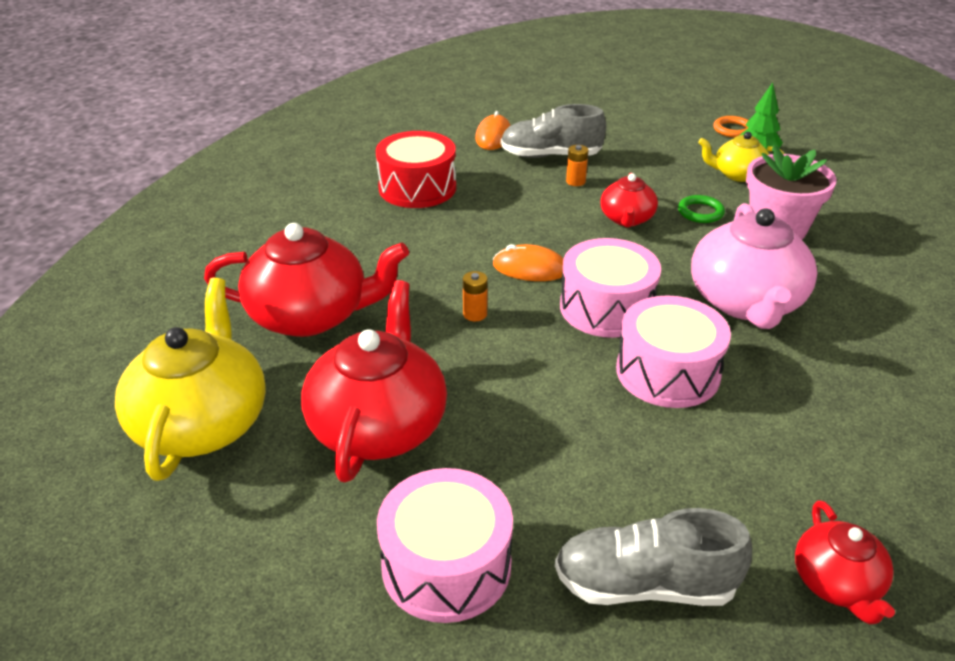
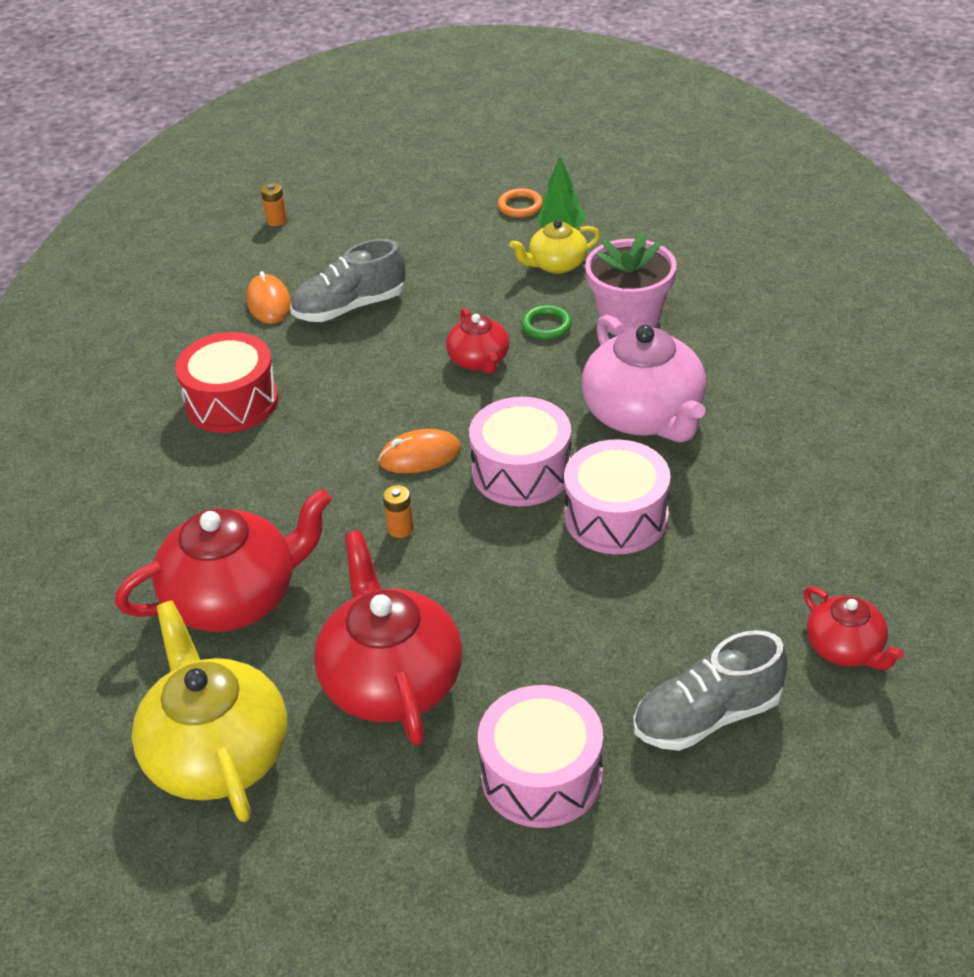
camera: 25 degrees left, 5 degrees up
orange battery [566,145,588,186] -> orange battery moved to [261,183,287,226]

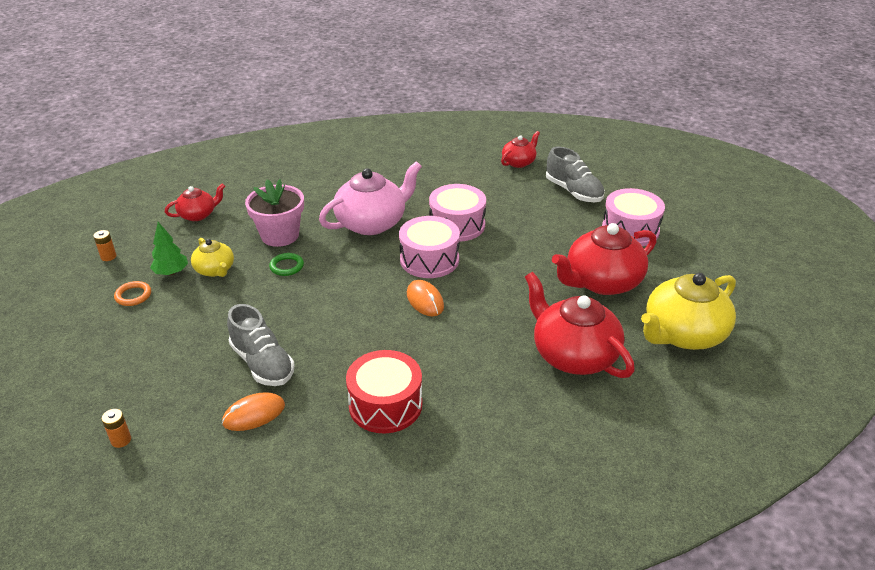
camera: 105 degrees left, 5 degrees down
orange battery [383,485,414,538] -> orange battery moved to [93,230,116,261]
red teapot [446,308,509,374] -> red teapot moved to [165,183,225,221]

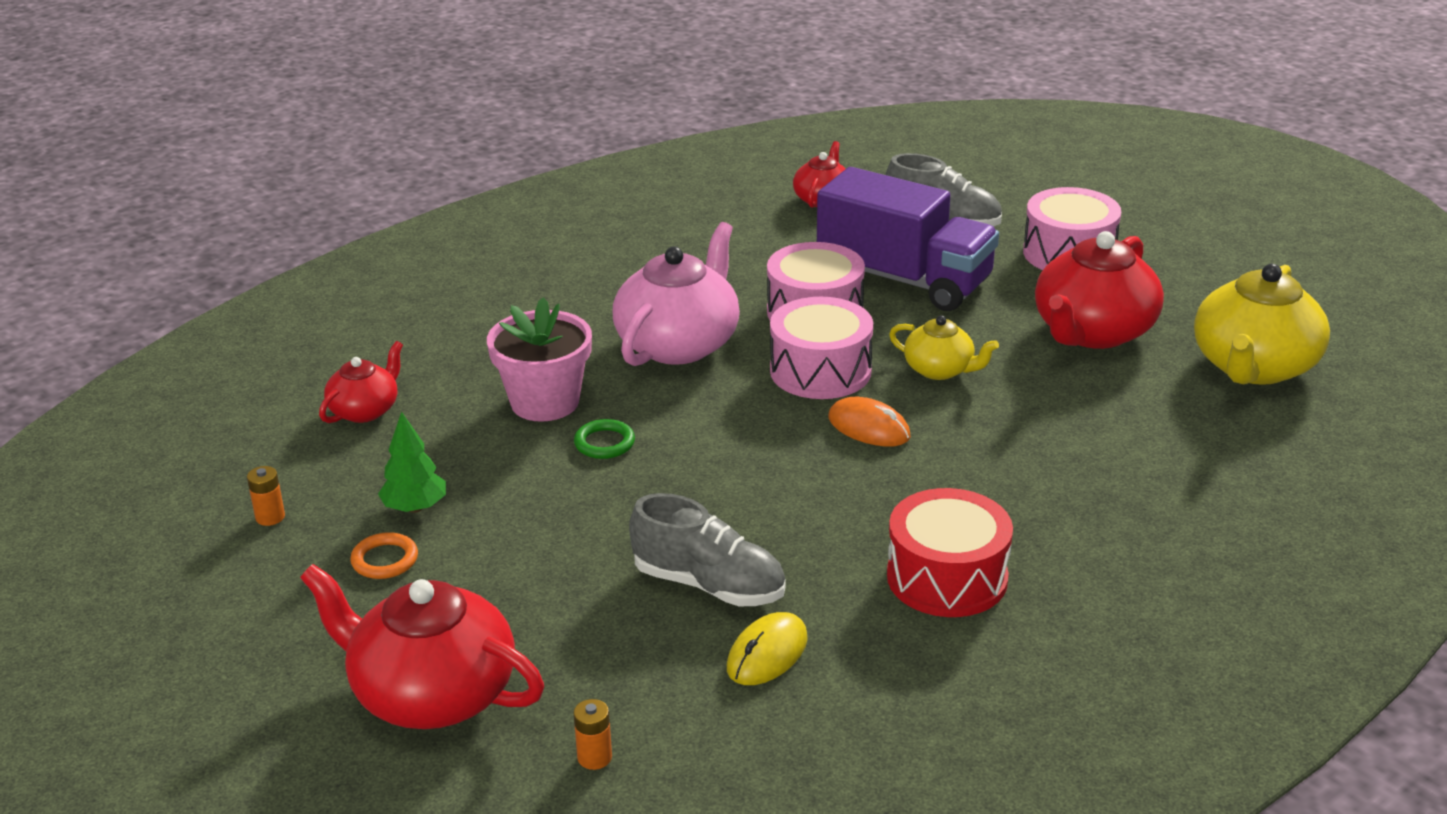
camera: 25 degrees left, 5 degrees down
yellow teapot [191,238,234,277] -> yellow teapot moved to [889,316,999,380]
orange mouse [222,393,285,431] -> yellow mouse [727,612,808,685]
red teapot [525,272,635,378] -> red teapot moved to [300,564,544,729]
none -> purple truck [817,167,999,311]

